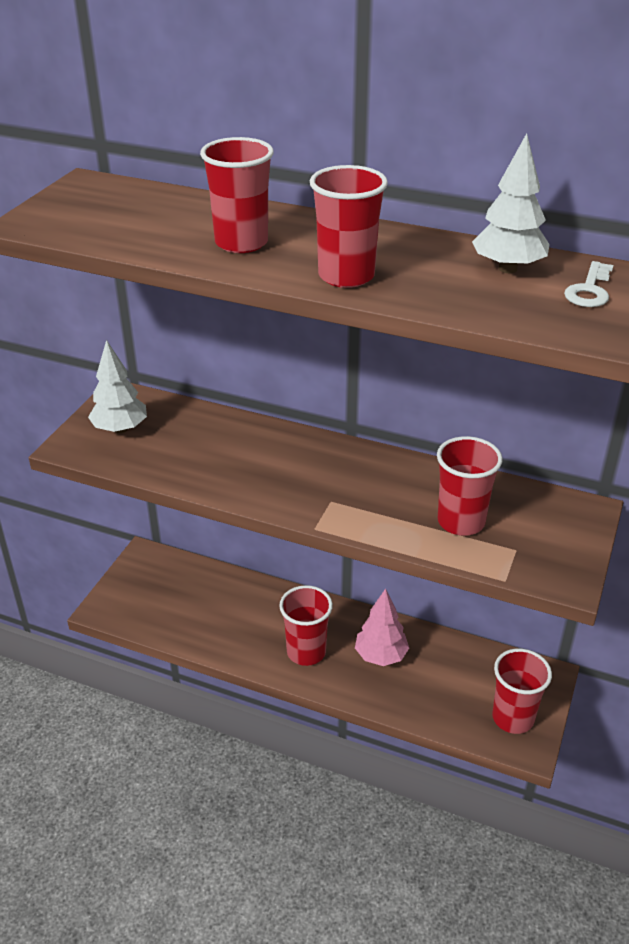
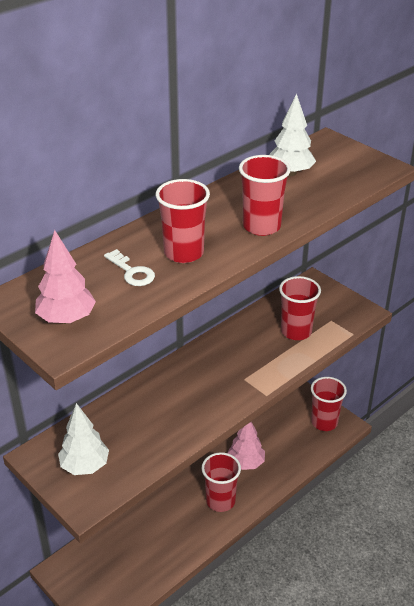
camera: 65 degrees left, 0 degrees up
white key [564,261,613,307] -> white key moved to [104,249,155,286]
none -> pink tree [35,230,96,324]

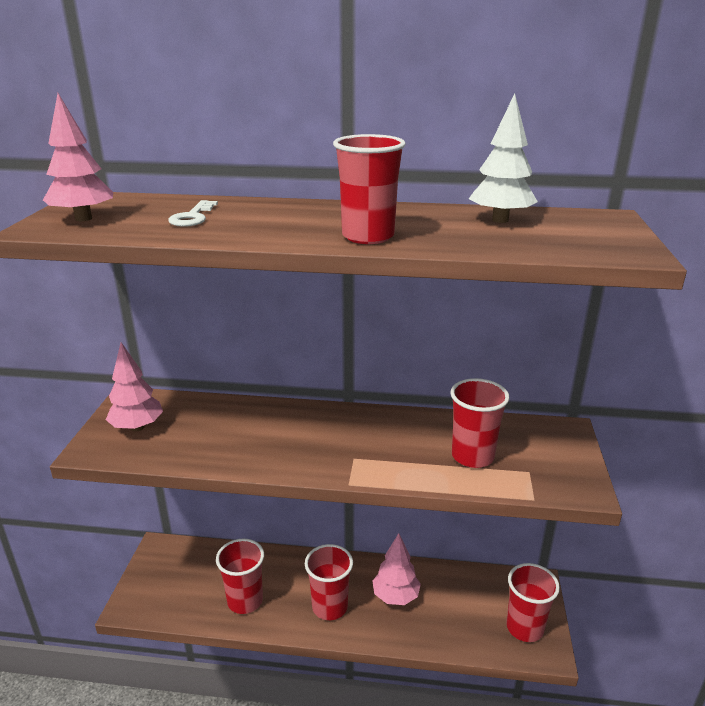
camera: 50 degrees right, 10 degrees down
white tree [58,403,109,475] -> pink tree [106,342,163,432]
red cup [156,179,210,263] -> red cup moved to [216,539,264,614]

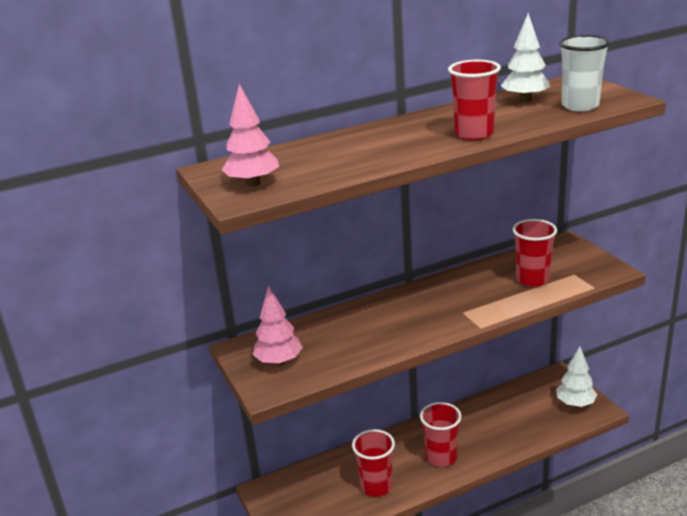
camera: 30 degrees left, 0 degrees up
white key [168,200,218,227] -> none
pink tree [372,533,421,605] -> none
red cup [506,563,560,642] -> white tree [556,346,597,407]
none -> white cup [559,35,610,111]

